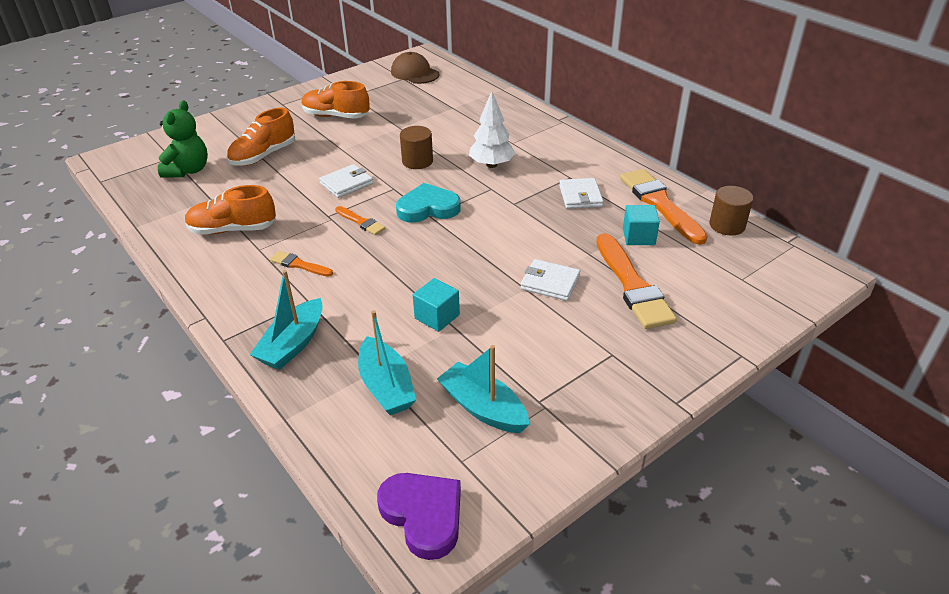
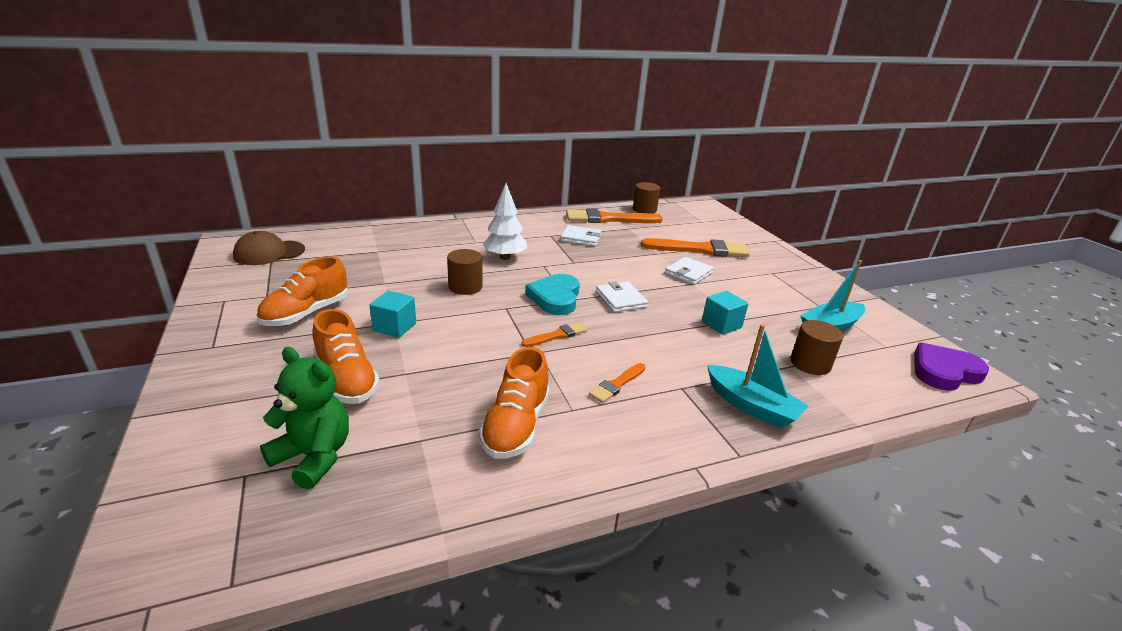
camera: 75 degrees left, 10 degrees down
white wallet [319,164,373,198] -> white wallet moved to [596,281,648,312]
turquoise boat [358,310,416,415] -> brown cylinder [790,320,843,375]
turquoise cube [623,205,660,245] -> turquoise cube moved to [369,291,416,338]

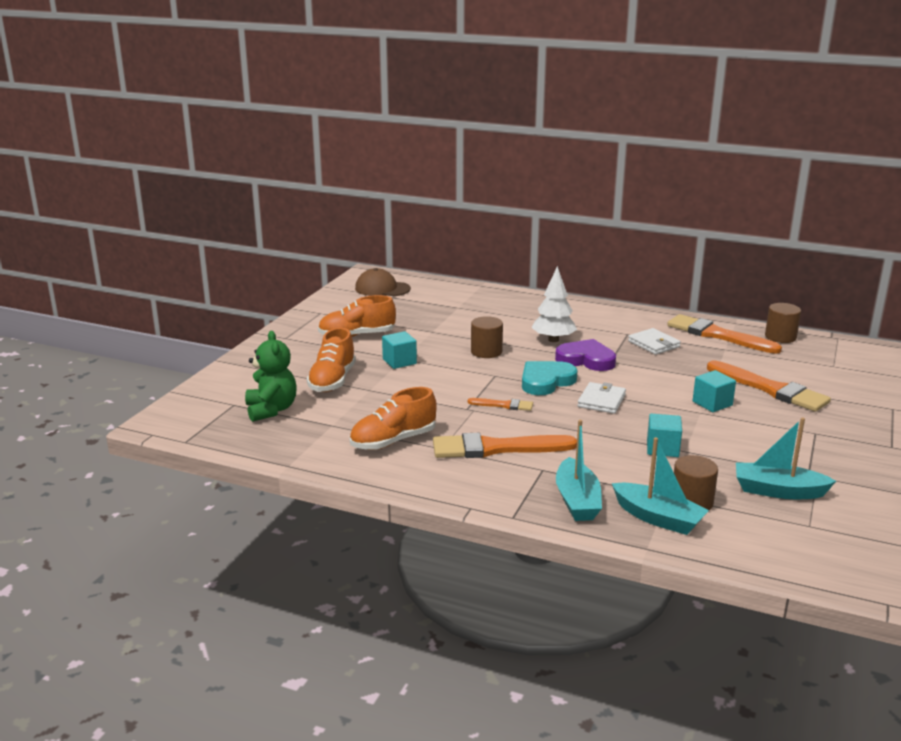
camera: 45 degrees right, 5 degrees down
orange brush [589,363,645,403] -> orange brush [433,433,577,458], size x2.03
white wallet [665,257,714,285] -> turquoise cube [693,370,736,412]
purple heart [914,343,989,391] -> purple heart moved to [555,339,616,371]
none -> turquoise boat [612,437,709,535]

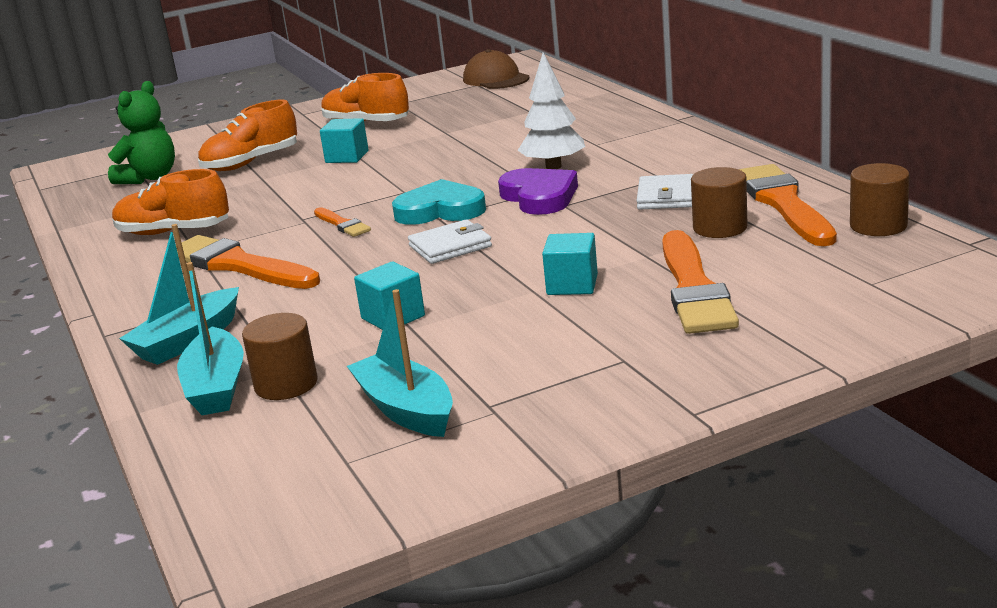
camera: 45 degrees right, 0 degrees up
brown cylinder [471,316,503,358] -> brown cylinder moved to [691,167,747,238]

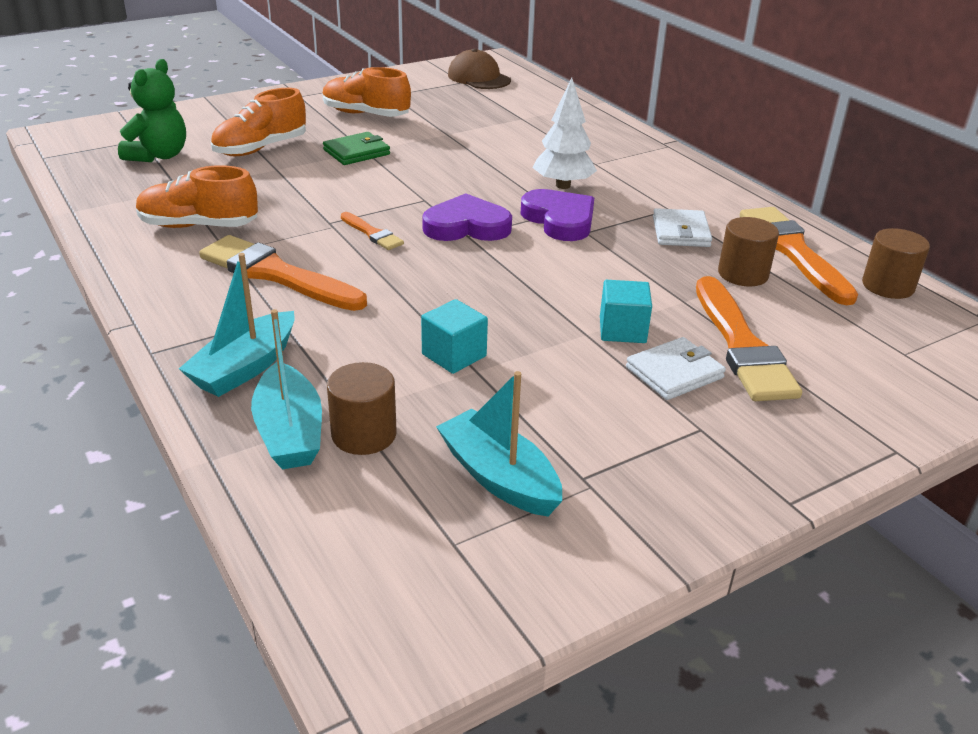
camera: 10 degrees left, 10 degrees up
turquoise cube [320,118,369,163] -> green wallet [323,132,390,165]
turquoise heart [392,179,486,225] -> purple heart [422,193,512,241]
white wallet [408,219,492,264] -> white wallet moved to [626,337,726,400]

